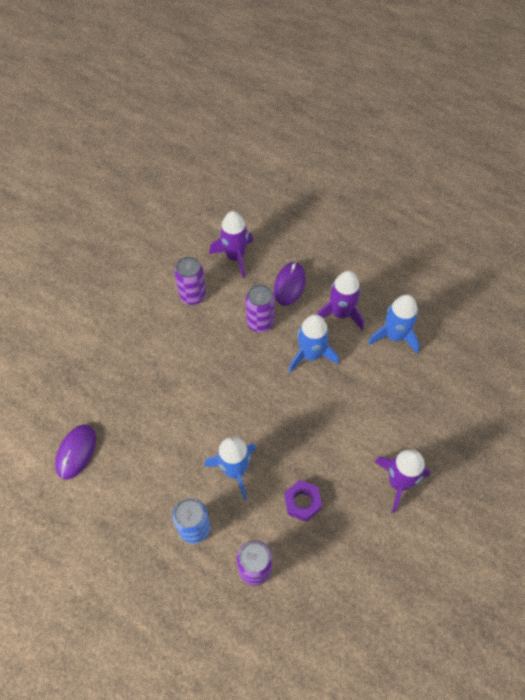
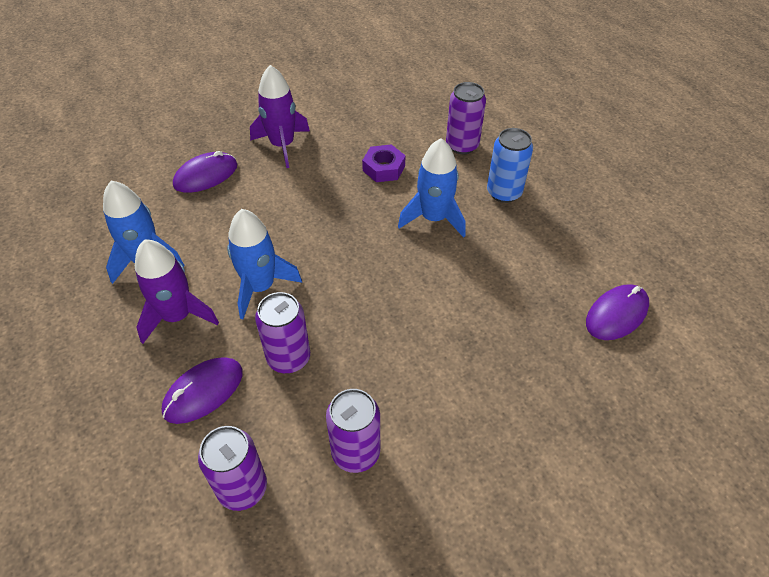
camera: 150 degrees left, 10 degrees down
purple rocket [209,211,253,278] -> purple can [198,426,267,511]
none -> purple mouse [173,151,237,193]

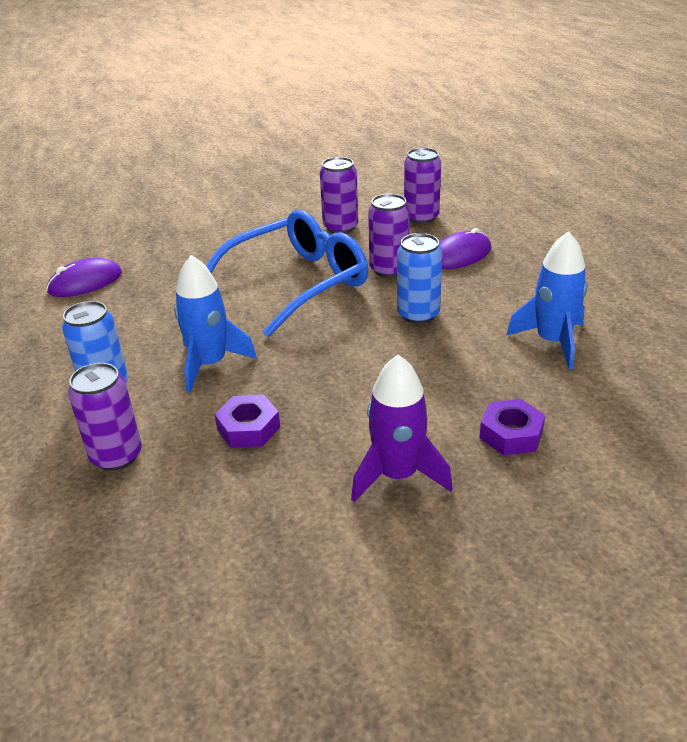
camera: 170 degrees left, 15 degrees down
purple rocket [135,239,219,344] -> none
purple mouse [173,151,237,193] -> purple nut [480,399,545,455]
blue rocket [227,209,302,319] -> blue can [397,233,442,324]
none -> blue glasses [206,210,368,337]

